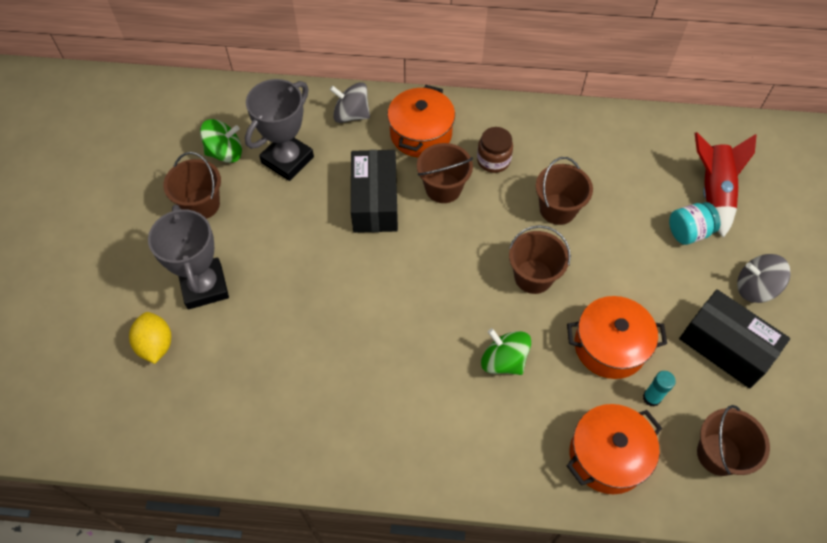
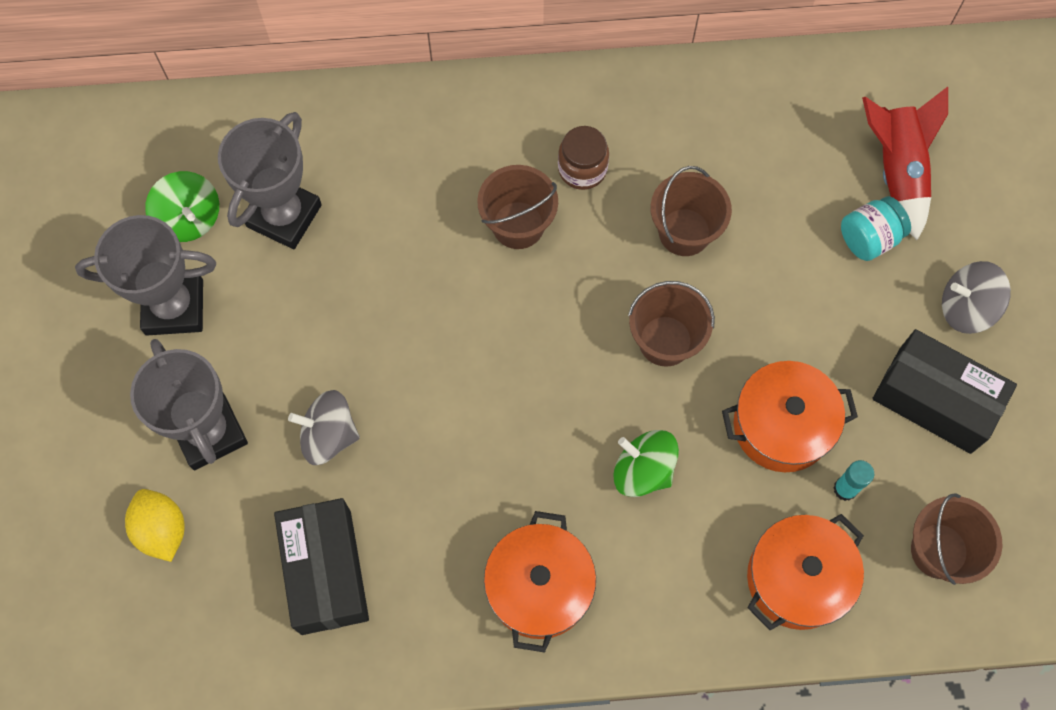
camera: 10 degrees left, 10 degrees up
brown bucket [163,152,221,219] -> grey trophy [75,215,216,335]
green spinning top [200,119,242,163] -> green spinning top turned 75 degrees clockwise [145,171,219,242]
grey spinning top [329,82,370,123] -> grey spinning top moved to [288,390,360,465]
black box [351,150,398,233] -> black box moved to [274,498,369,635]
orange pot [387,85,455,157] -> orange pot moved to [484,511,596,653]

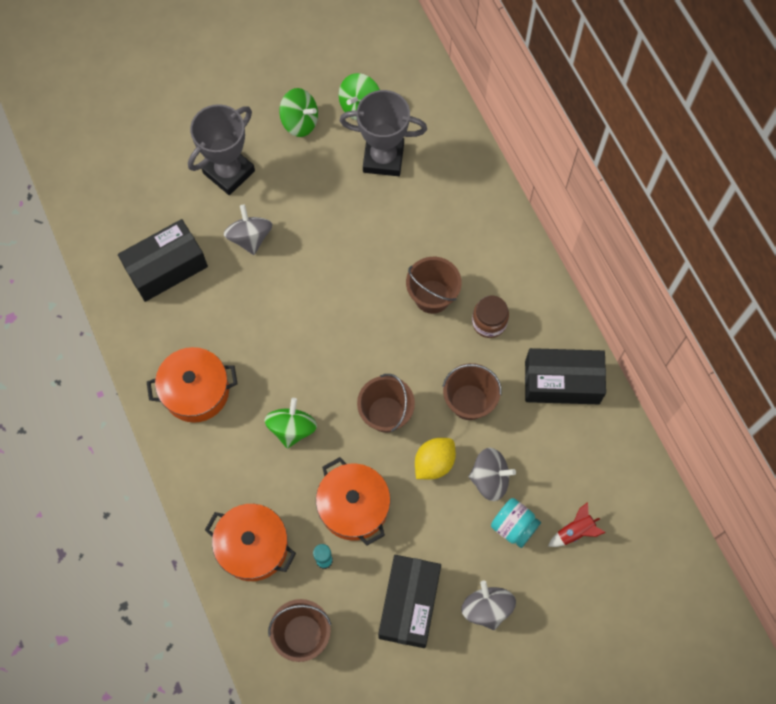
camera: 70 degrees right, 0 degrees up
grey trophy [75,215,216,335] -> green spinning top [279,88,318,137]
yellow lemon [125,489,185,562] -> yellow lemon moved to [415,438,456,479]
red rocket [862,87,948,240] -> red rocket [548,502,606,547], size x0.54
none -> grey spinning top [468,448,516,501]
none -> black box [525,348,606,404]

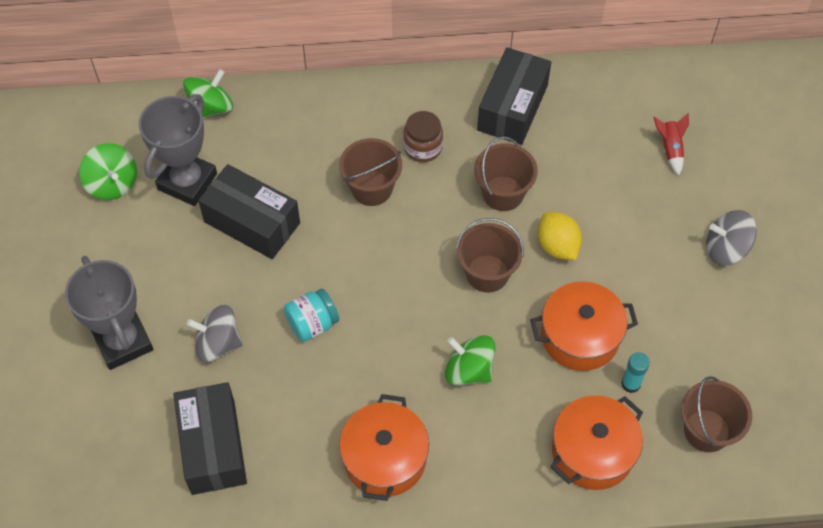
camera: 70 degrees left, 10 degrees down
green spinning top [279,88,318,137] -> green spinning top moved to [183,69,233,117]
black box [378,555,441,648] -> black box moved to [198,164,300,259]
grey spinning top [468,448,516,501] -> none
turquoise jar [491,498,541,548] -> turquoise jar moved to [284,289,339,342]

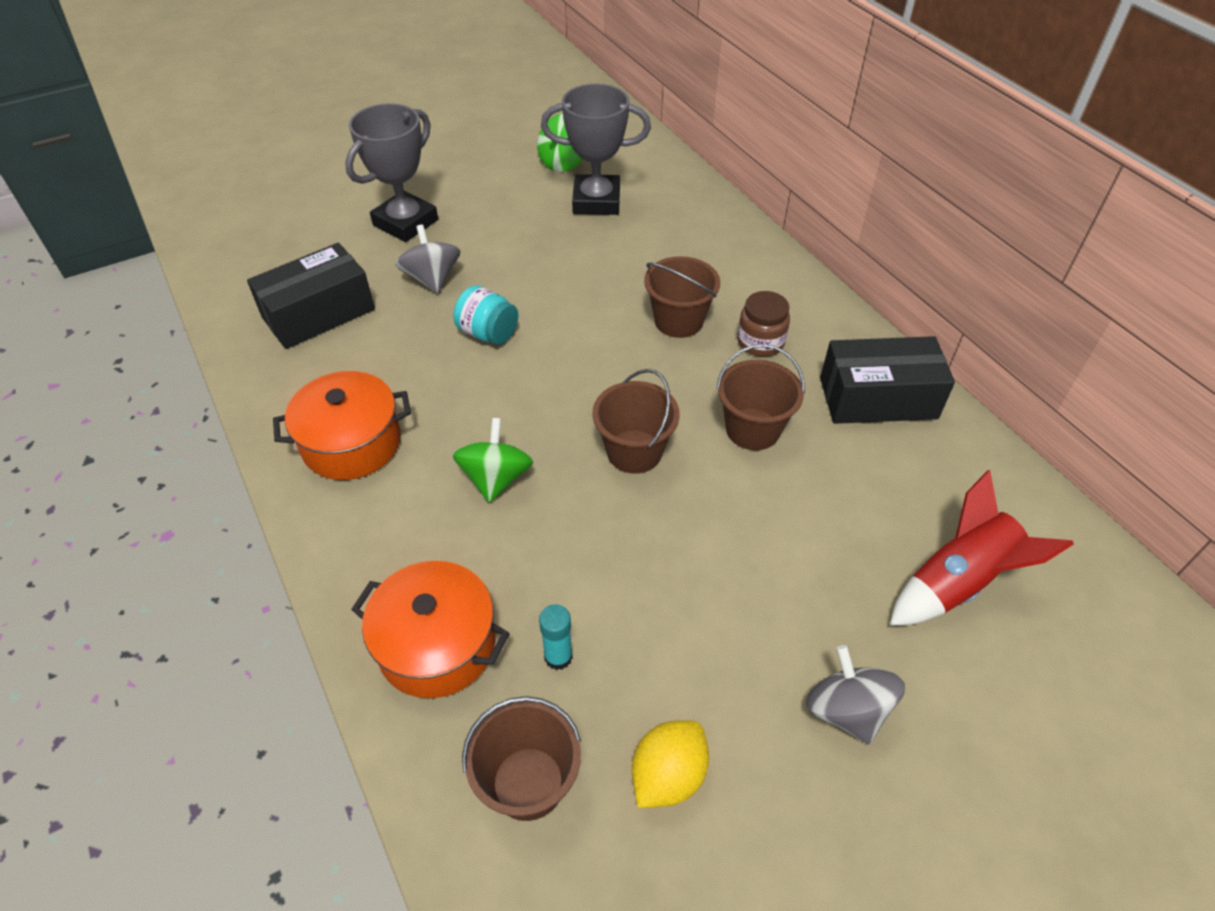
camera: 65 degrees right, 10 degrees down
green spinning top [183,69,233,117] -> none
black box [198,164,300,259] -> none
orange pot [530,281,638,371] -> none
yellow lemon [538,212,582,260] -> yellow lemon moved to [632,720,709,808]
red rocket [653,113,689,175] -> red rocket [890,470,1074,626], size x1.87

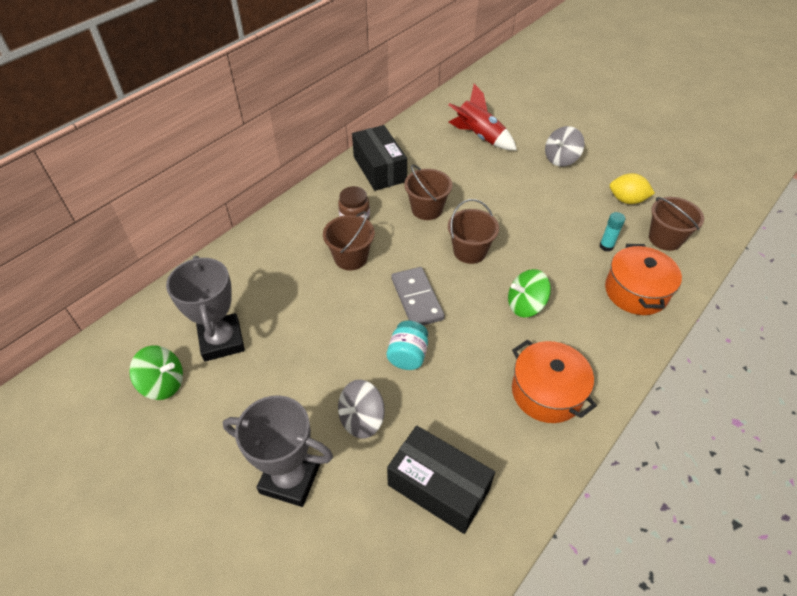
camera: 110 degrees left, 0 degrees up
none -> grey domino [391,267,445,325]

